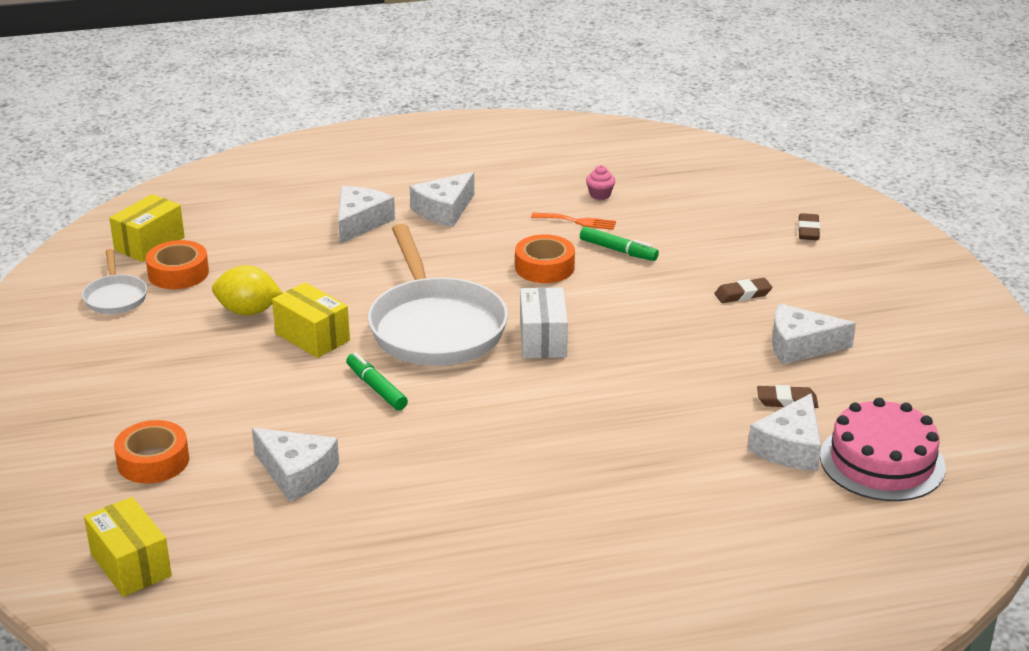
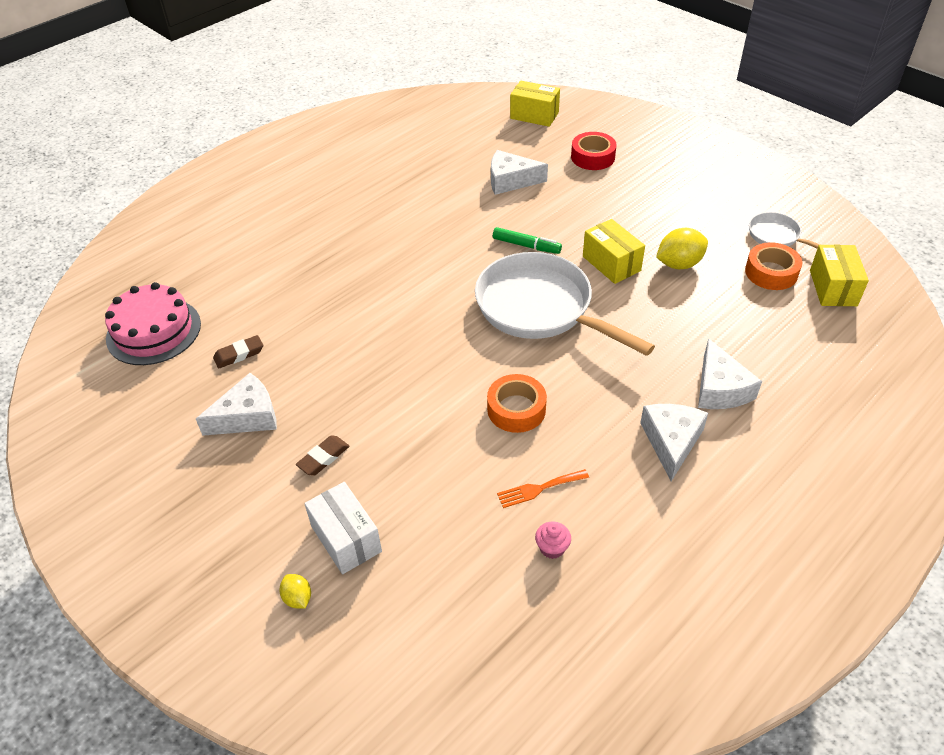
camera: 150 degrees right, 15 degrees up
orange tape [114,420,189,484] -> red tape [571,132,617,170]
yellow box [272,282,350,358] -> yellow box turned 45 degrees clockwise [583,219,645,284]
white box [520,287,568,358] -> white box moved to [304,482,382,574]
green marker [580,226,659,261] -> none
white cheese [748,393,821,471] -> none
brown eraser [798,213,820,240] -> yellow lemon [279,574,311,609]

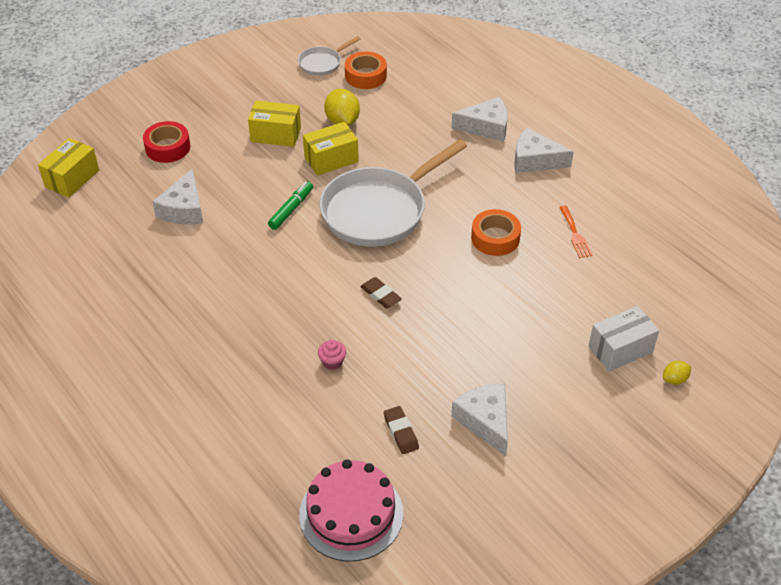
camera: 85 degrees left, 0 degrees up
brown eraser [296,435,350,476] -> brown eraser moved to [360,277,402,308]
pink cupcake [535,522,571,559] -> pink cupcake moved to [318,340,346,370]
yellow box [810,244,869,306] -> yellow box moved to [248,101,301,147]

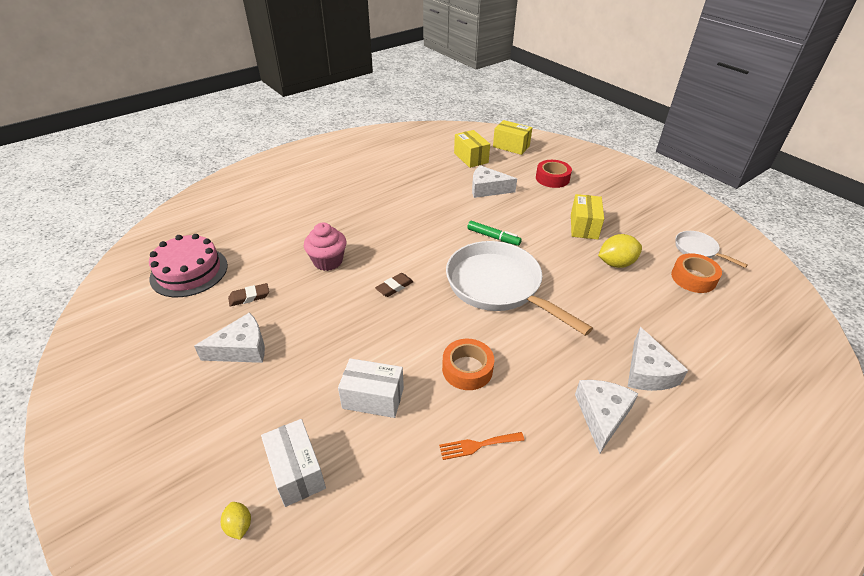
camera: 90 degrees right, 5 degrees down
yellow box [303,122,359,176] -> yellow box moved to [454,130,490,168]
pink cupcake [318,340,346,370] -> pink cupcake [304,222,346,271], size x1.88
none -> white box [338,358,404,418]

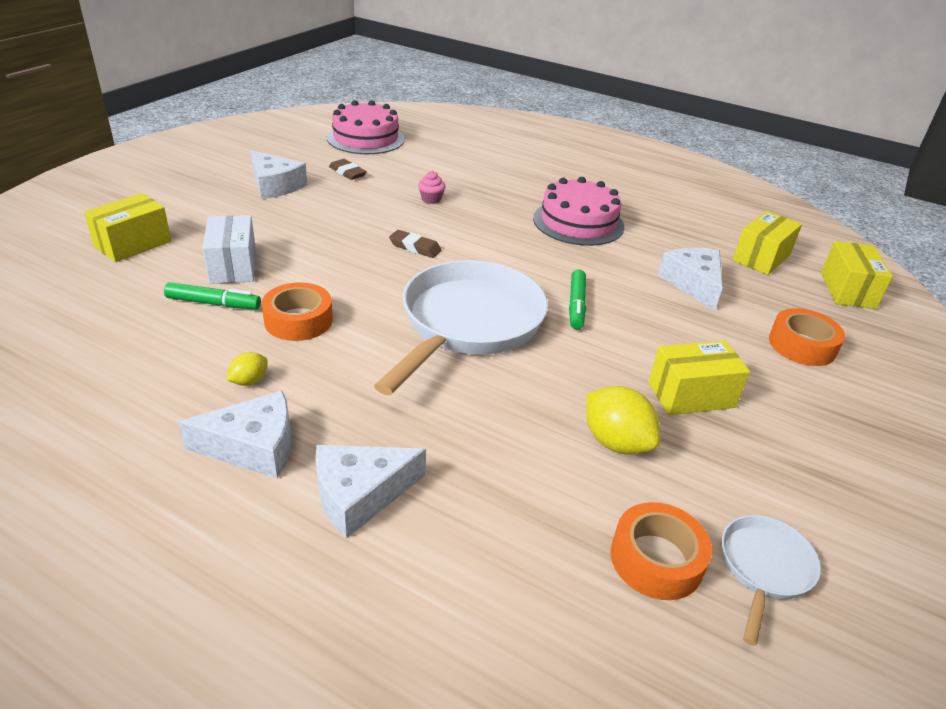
camera: 65 degrees right, 5 degrees down
yellow lemon [221,502,251,540] -> yellow lemon moved to [227,352,268,386]
white box [261,419,326,507] -> yellow box [84,193,172,262]
pink cupcake [304,222,346,271] -> pink cupcake [418,171,446,204], size x0.53
orange fork [439,432,525,460] -> none
red tape [536,160,572,188] -> orange tape [769,308,845,366]
none -> green marker [164,282,261,309]
none -> pink cake [533,177,624,246]

